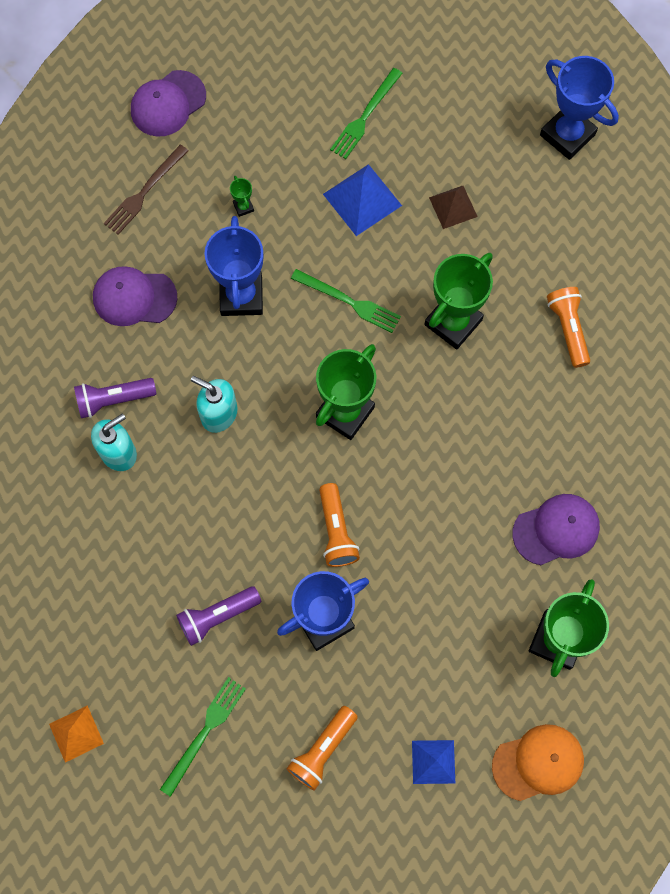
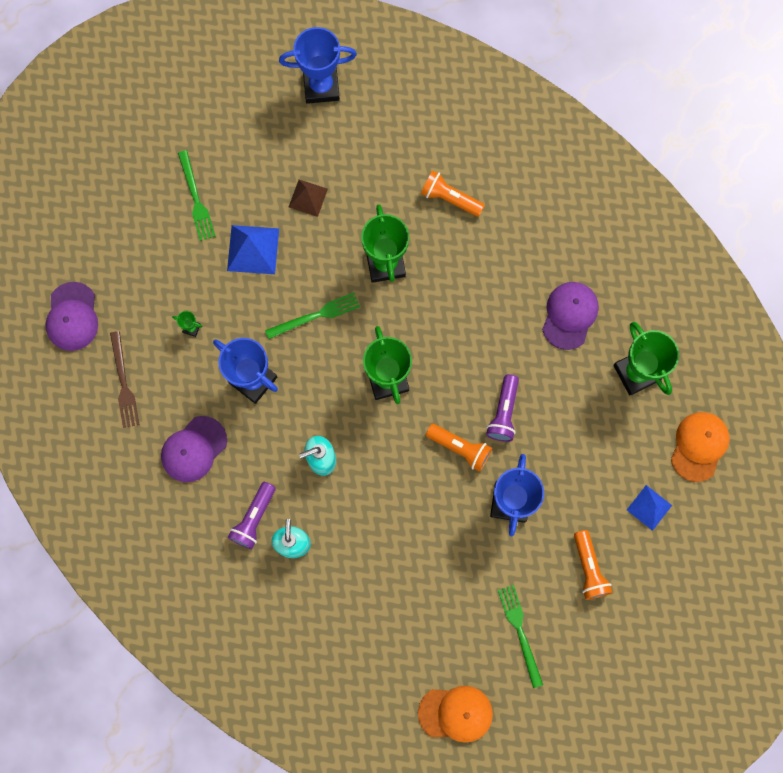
camera: 50 degrees left, 5 degrees up
orange pyramid [49,705,104,763] -> orange cap [418,686,493,743]
purple flashlight [176,586,261,646] -> purple flashlight moved to [486,374,519,442]

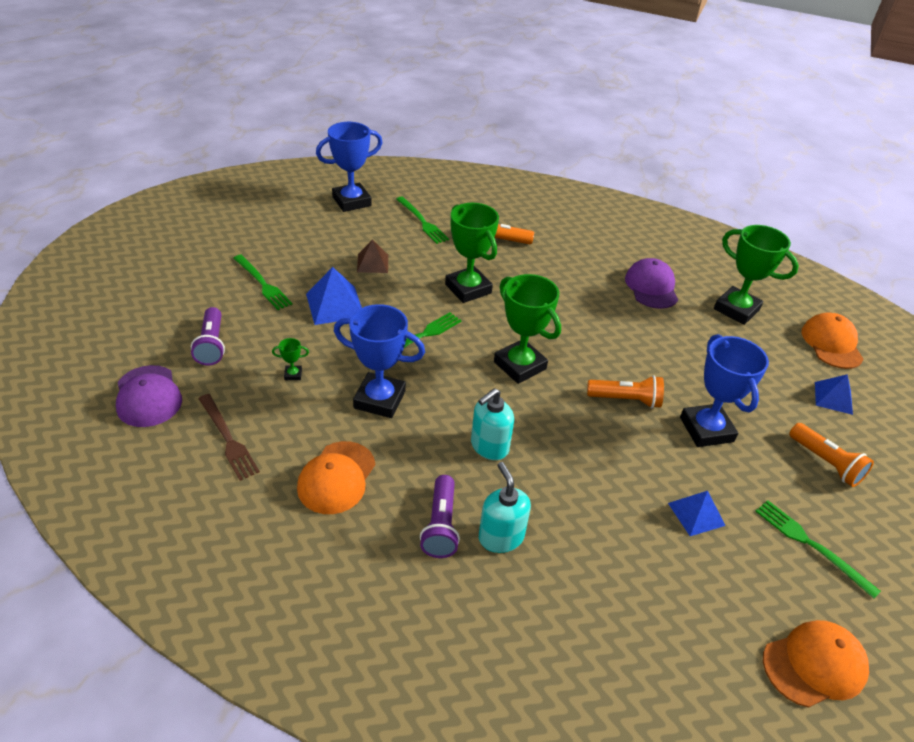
camera: 25 degrees left, 35 degrees down
purple cap [161,416,227,482] -> orange cap [297,441,375,514]
purple flashlight [486,374,519,442] -> purple flashlight moved to [191,307,225,365]
none -> green fork [396,197,449,244]
none -> blue pyramid [668,491,726,536]

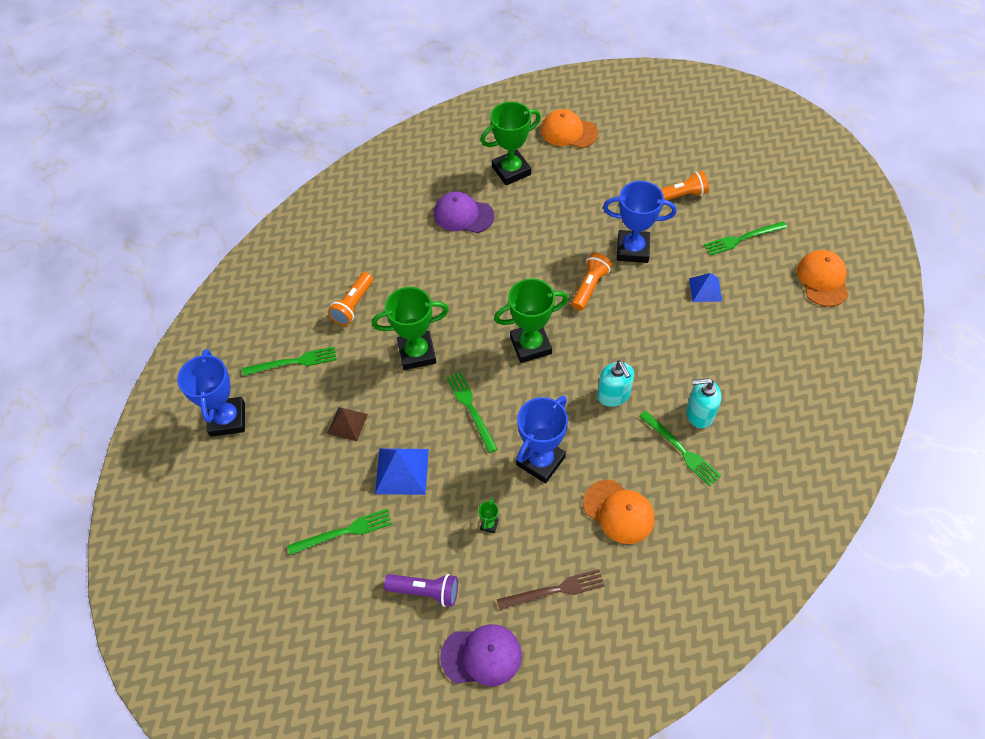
camera: 65 degrees left, 15 degrees up
purple flashlight [420,475,460,558] -> green fork [639,411,721,486]
blue pyramid [815,374,853,415] -> none

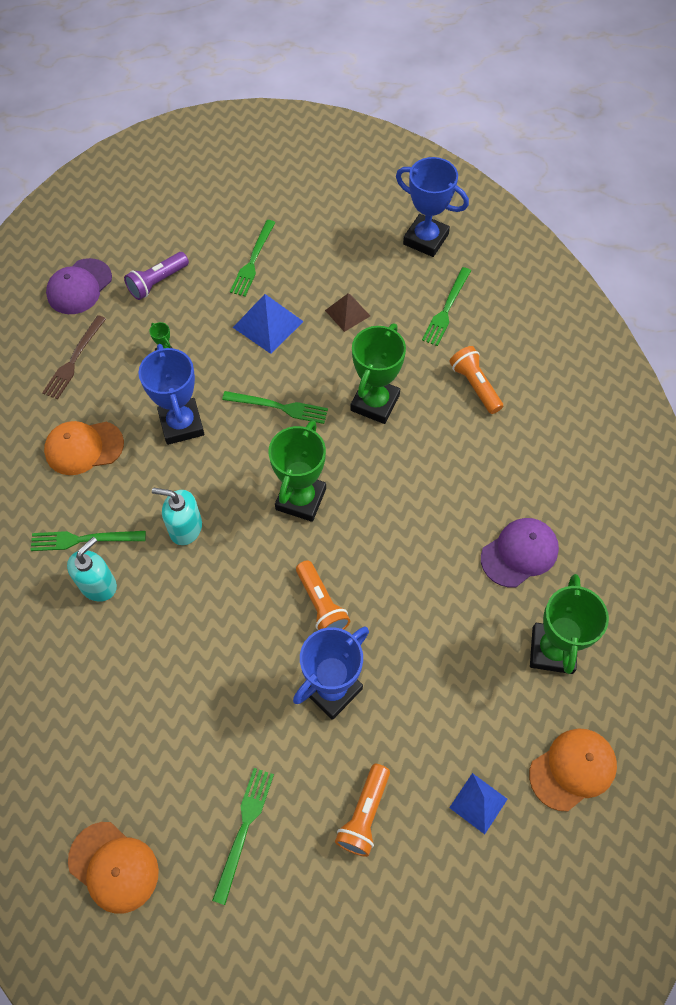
camera: 125 degrees right, 5 degrees up
blue pyramid [689,273,722,302] -> blue pyramid moved to [449,773,507,834]

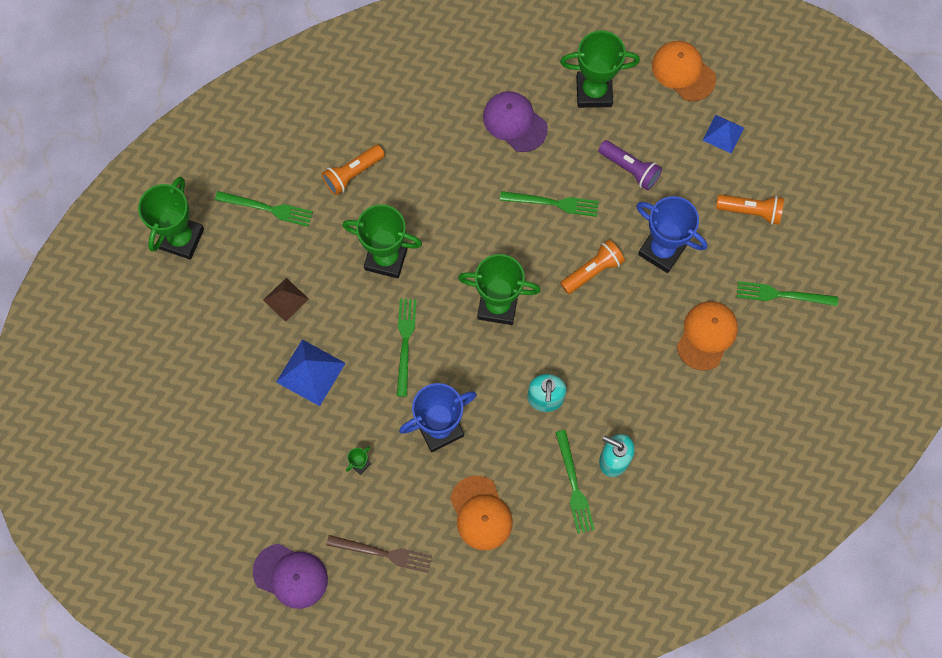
camera: 100 degrees left, 10 degrees up
orange cap [68,822,159,914] -> orange cap moved to [677,301,738,371]
purple flashlight [124,252,189,300] -> purple flashlight moved to [598,140,662,190]
green fork [230,220,275,296] -> green fork moved to [500,191,599,217]
blue trophy [396,157,469,257] -> green trophy [138,176,204,260]

